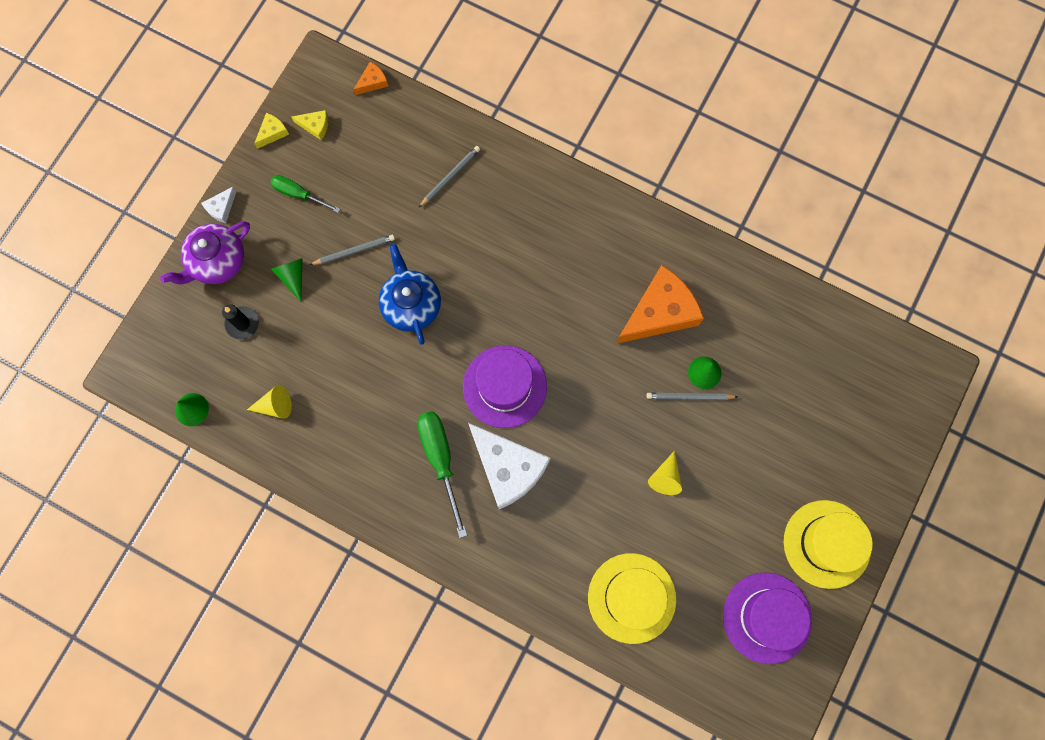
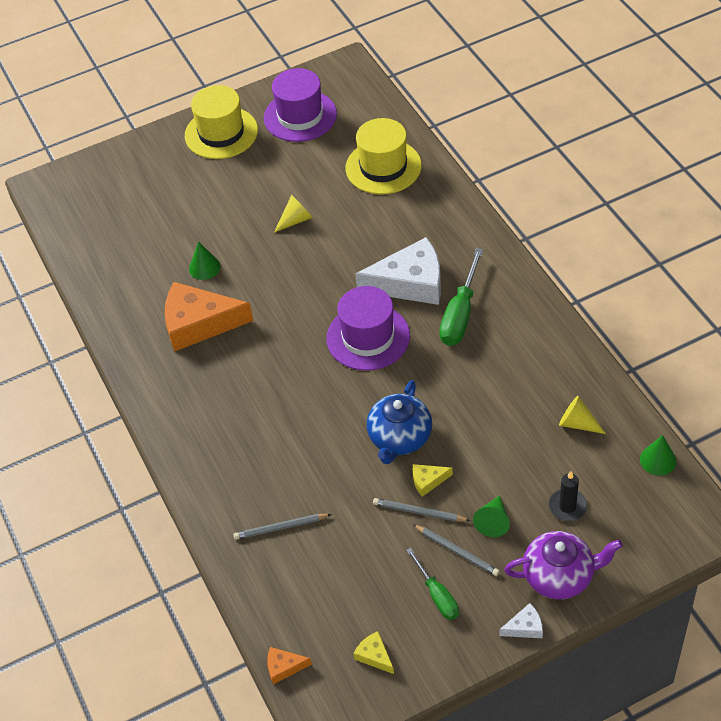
camera: 140 degrees left, 25 degrees down
yellow cheese [254,113,289,149] -> yellow cheese moved to [413,464,453,497]
white cheese [468,423,550,509] -> white cheese turned 90 degrees clockwise [355,237,441,305]
grey pencil [646,393,738,400] -> grey pencil moved to [413,524,500,576]

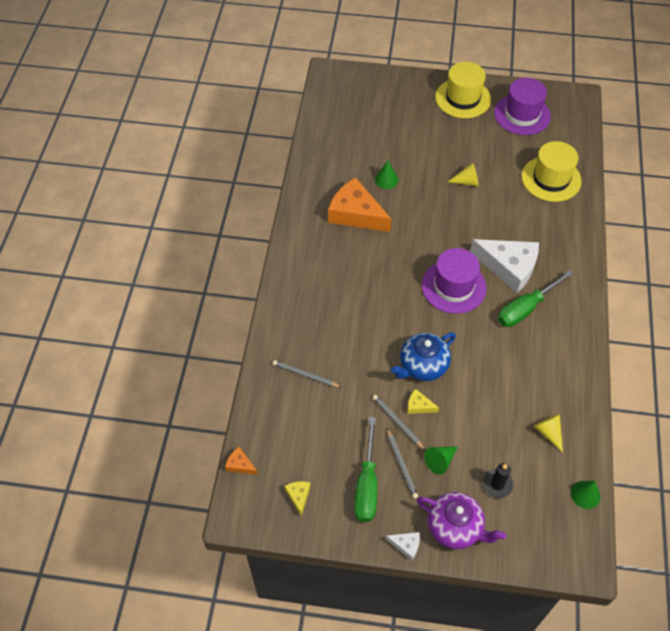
camera: 30 degrees right, 5 degrees up
green screwdriver [406,548,459,620] -> green screwdriver [354,417,377,522], size x1.60

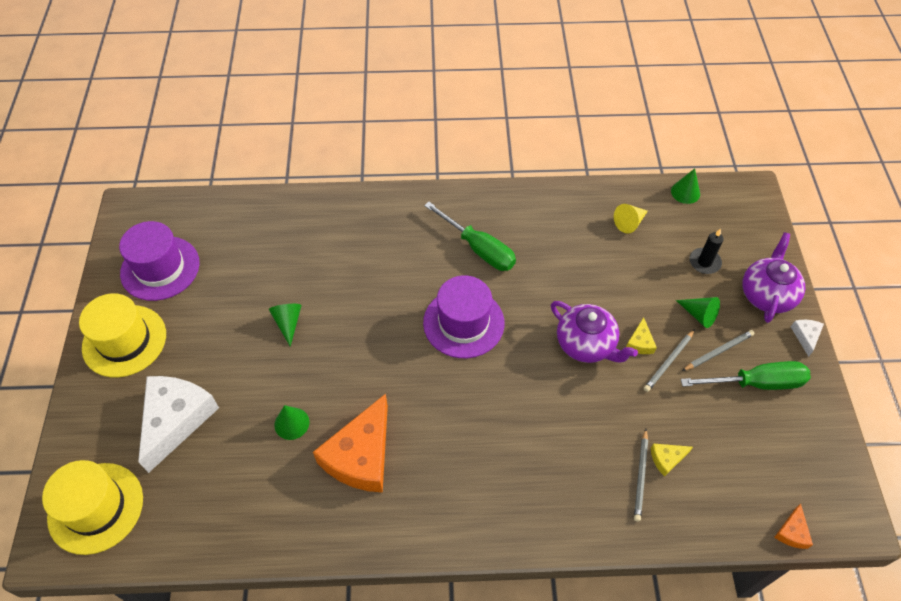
camera: 100 degrees left, 0 degrees up
yellow cheese [284,481,310,516] -> yellow cheese moved to [651,443,693,477]
blue teapot [391,332,456,381] -> purple teapot [551,301,638,363]
yellow cone [447,163,478,186] -> green cone [269,304,302,347]
white cheese [470,239,539,293] -> white cheese moved to [138,376,219,473]
yellow hat [521,141,582,202] -> yellow hat moved to [42,460,143,555]

